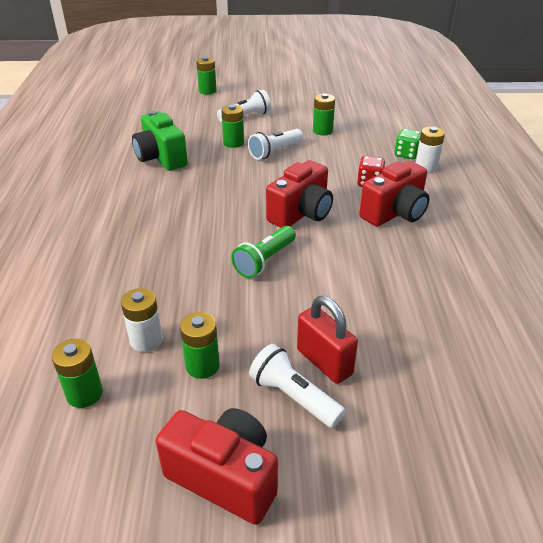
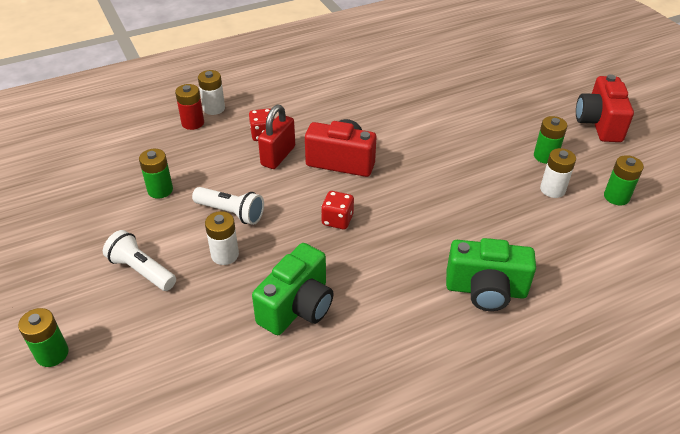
camera: 115 degrees left, 5 degrees up
green battery [221,104,244,148] -> white battery [205,211,239,265]
green flashlight [231,226,296,278] -> none
white flashlight [249,344,345,428] -> none
red padlock [297,296,358,384] -> red padlock moved to [258,105,295,169]
red camera [359,161,430,227] -> none
green dice [394,129,421,159] -> red battery [175,84,204,130]
none -> red dice [321,191,354,229]
none -> green camera [446,238,536,311]

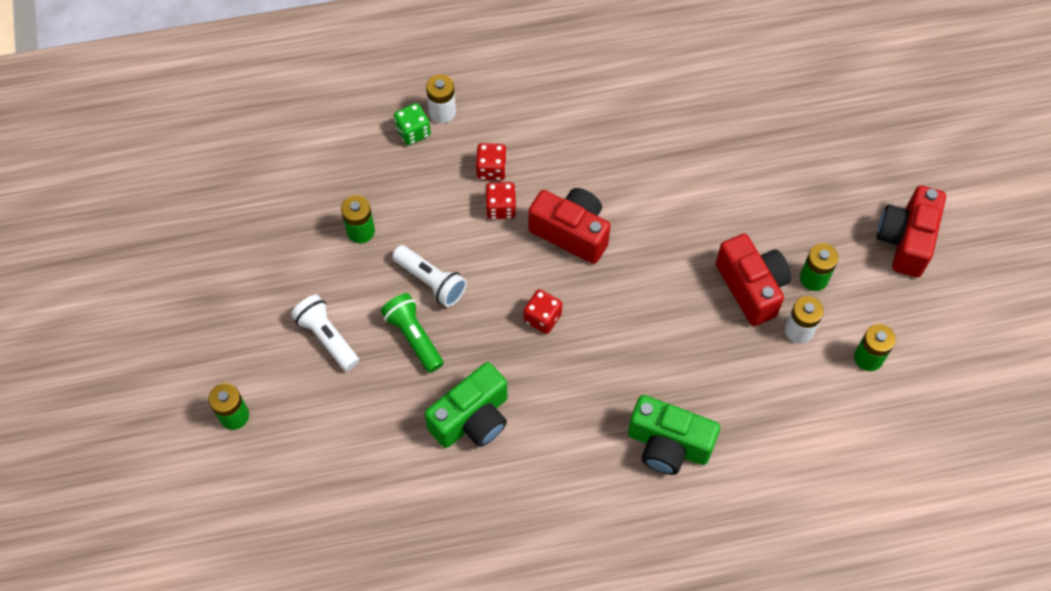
camera: 15 degrees right, 20 degrees up
red battery [175,84,204,130] -> green dice [394,103,431,145]
white battery [205,211,239,265] -> green flashlight [381,293,444,373]
red padlock [258,105,295,169] -> red dice [485,182,516,219]
none -> red camera [716,233,791,326]

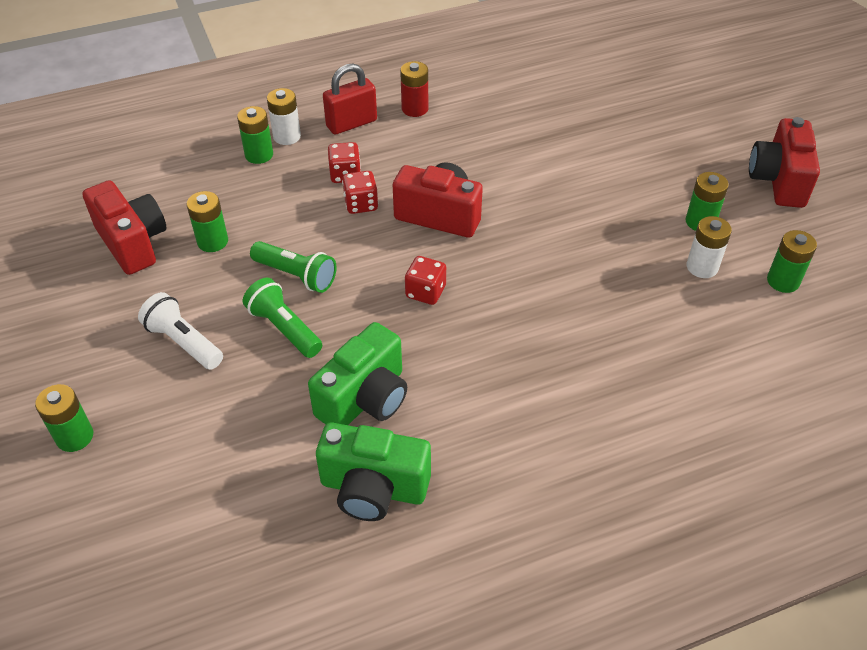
camera: 10 degrees left, 15 degrees down
white flashlight [392,245,467,307] -> green flashlight [250,241,336,293]
green dice [394,103,431,145] -> green battery [237,106,273,164]
green camera [628,395,720,475] -> green camera moved to [316,422,431,521]
red camera [716,233,791,326] -> red camera moved to [82,180,167,275]
none -> red padlock [323,63,377,135]
none -> red battery [400,61,428,117]

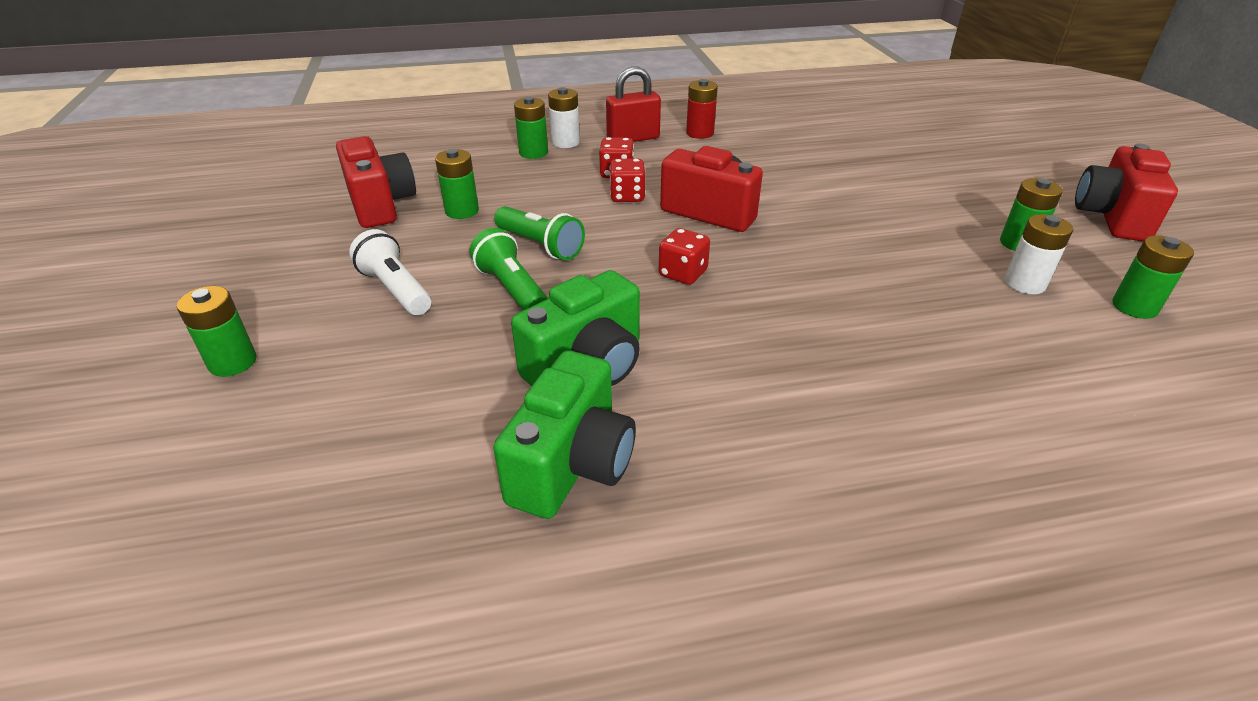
camera: 10 degrees right, 10 degrees down
green camera [316,422,431,521] -> green camera turned 90 degrees counterclockwise [493,350,636,519]

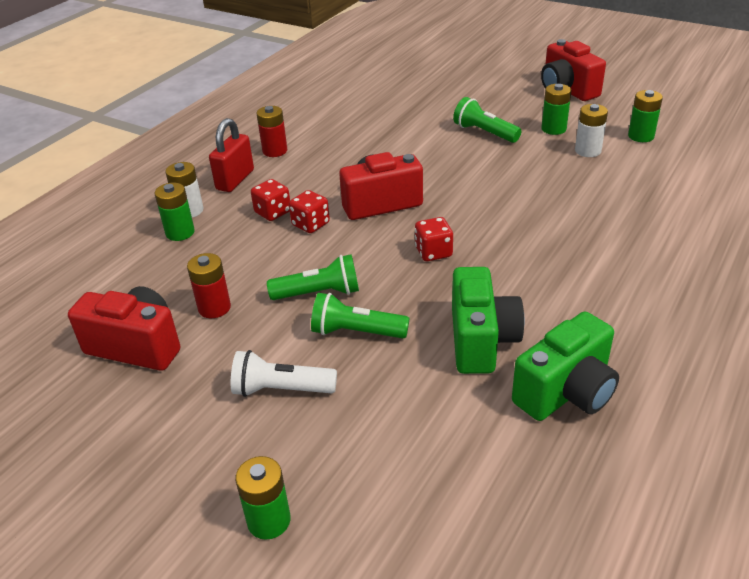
camera: 45 degrees left, 0 degrees up
green battery [435,149,479,219] -> red battery [187,253,231,318]
green camera [493,350,636,519] -> green camera turned 75 degrees clockwise [512,312,619,421]
none -> green flashlight [453,97,521,143]

